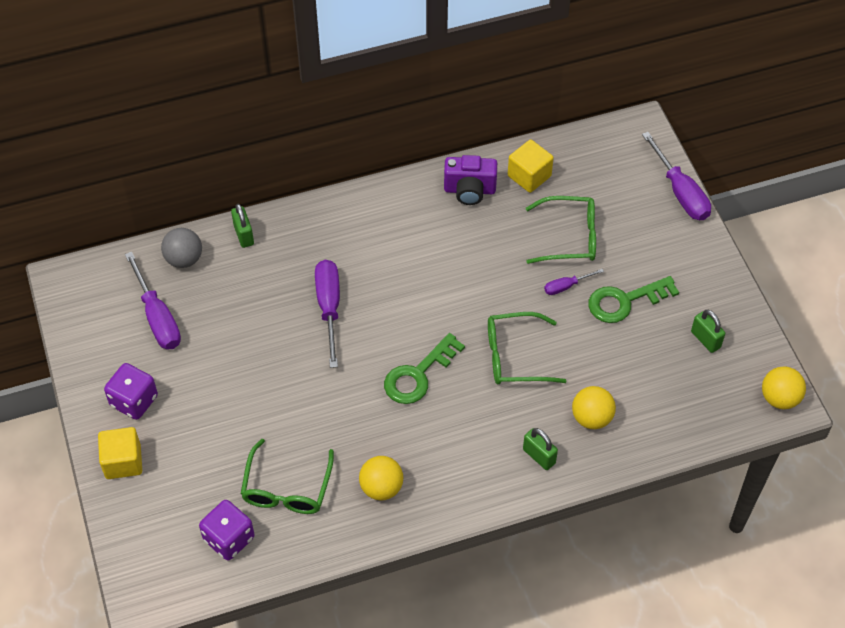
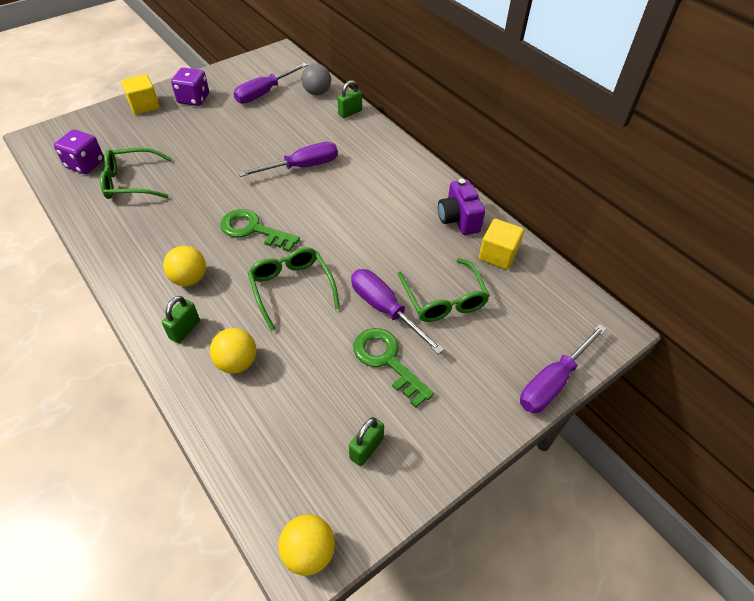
camera: 70 degrees right, 5 degrees down
yellow ball [359,456,403,500] -> yellow ball moved to [163,246,206,286]
purple screwdriver [544,269,604,295] -> purple screwdriver [351,269,444,354], size x1.91

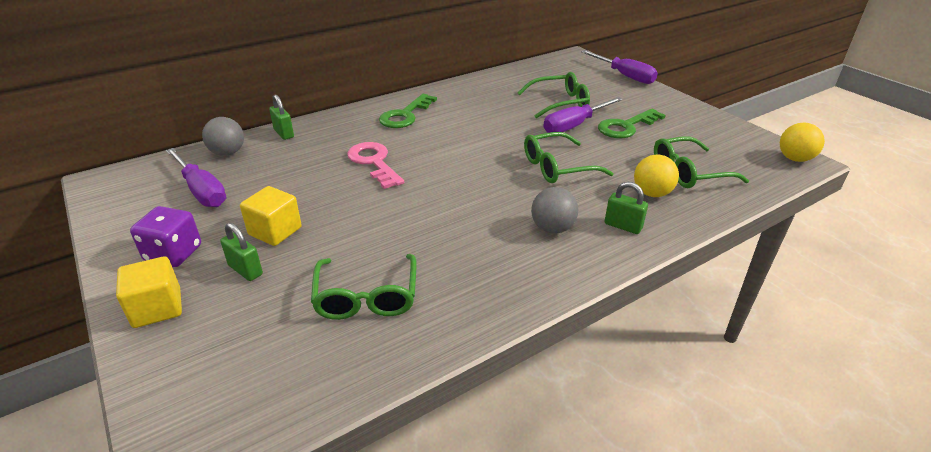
camera: 85 degrees left, 15 degrees down
purple dice [54,130,104,174] -> none
yellow ball [163,246,206,286] -> grey ball [531,187,578,234]
green key [221,209,300,252] -> green key moved to [379,94,437,128]
purple screwdriver [238,142,338,177] -> pink key [347,142,404,189]
green padlock [349,417,384,466] -> green padlock moved to [220,223,263,281]
purple camera [438,179,485,235] -> none
yellow cube [479,219,524,270] -> yellow cube moved to [240,186,302,246]
none -> green glasses [654,137,749,188]

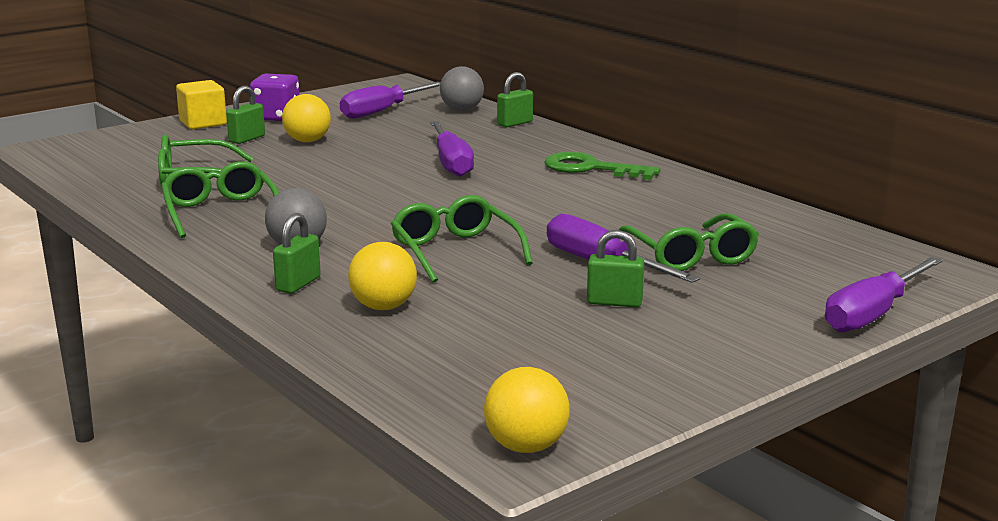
camera: 85 degrees right, 15 degrees down
yellow cube [240,186,302,246] -> yellow ball [282,94,331,142]
pink key [347,142,404,189] -> purple screwdriver [430,121,474,177]
green key [598,109,666,138] -> green padlock [587,230,644,307]
green glasses [654,137,749,188] -> green glasses moved to [161,161,279,238]

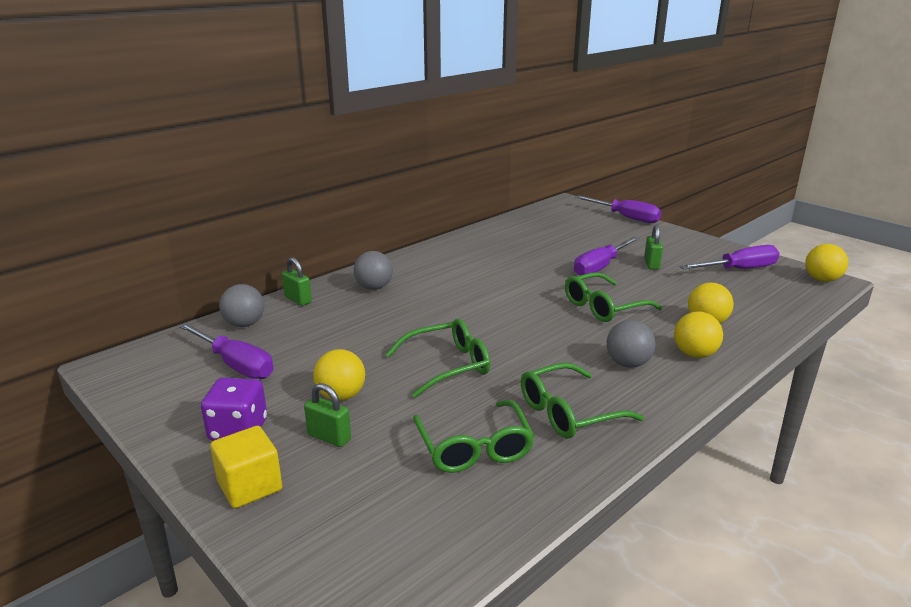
camera: 95 degrees left, 5 degrees up
green padlock [273,213,321,294] -> yellow ball [674,311,723,358]
purple screwdriver [430,121,474,177] -> purple screwdriver moved to [679,245,780,270]
green key [544,152,660,180] -> none
green glasses [619,213,759,271] -> green glasses moved to [385,319,490,398]
none -> grey ball [354,251,393,290]

